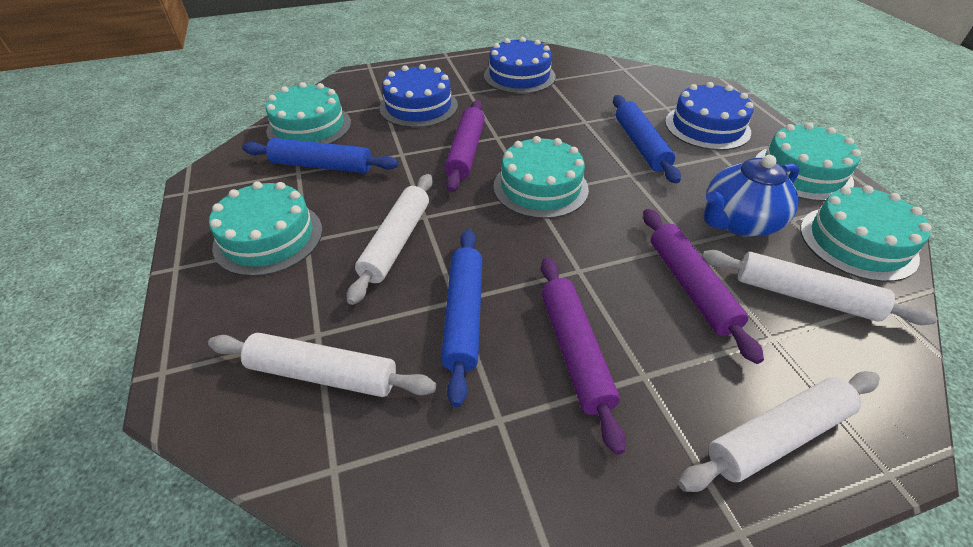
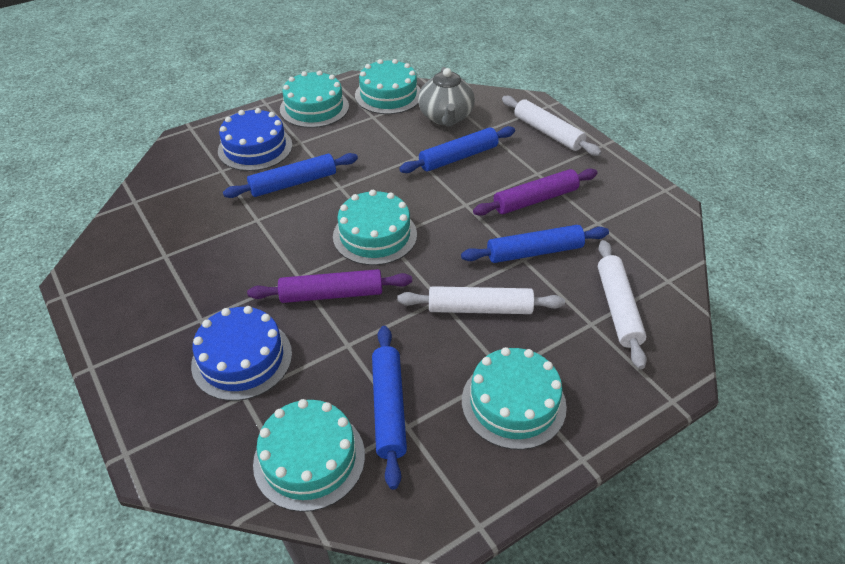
camera: 105 degrees left, 0 degrees up
blue cake [484,37,556,94] -> none
purple rolling pin [643,209,764,364] -> blue rolling pin [399,126,515,173]
white rolling pin [702,250,937,325] -> grey teapot [418,67,475,127]
blue teapot [704,155,799,237] -> none

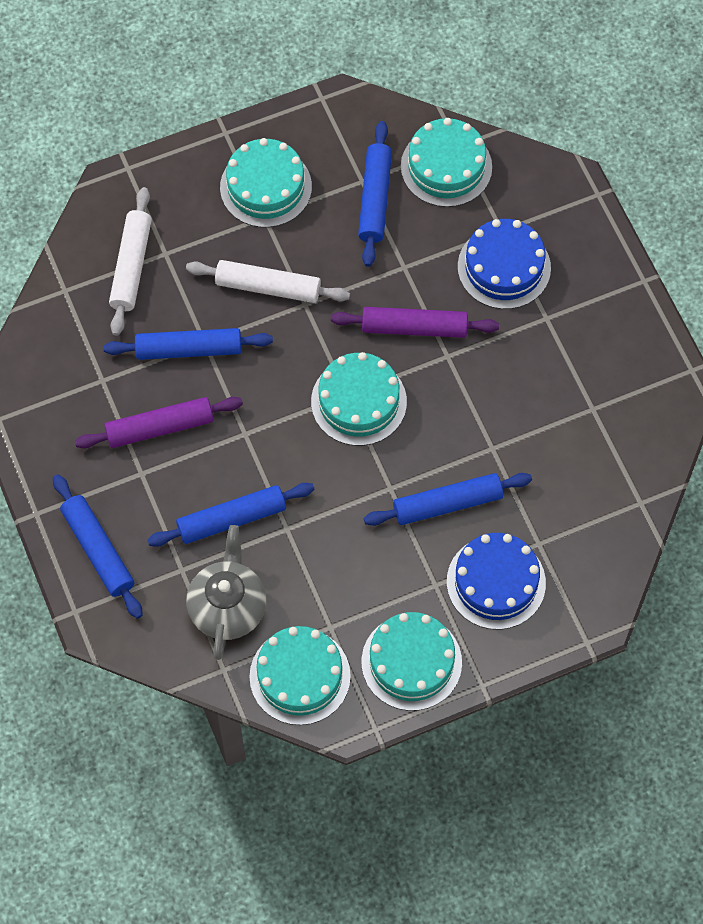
camera: 170 degrees left, 20 degrees up
white rolling pin [502,96,602,156] -> blue rolling pin [53,474,143,619]

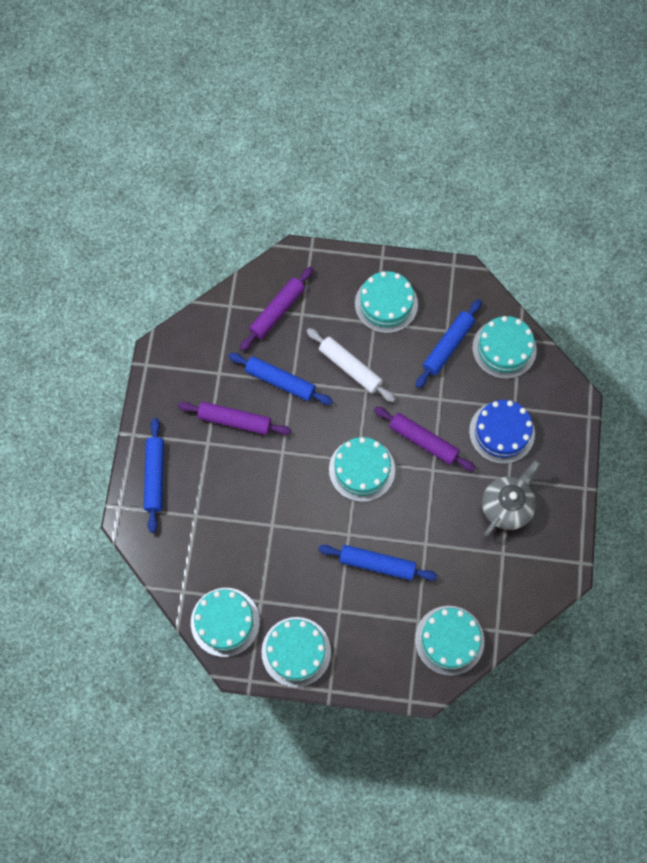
camera: 30 degrees right, 5 degrees up
white rolling pin [109,187,152,336] -> purple rolling pin [240,266,314,351]
blue rolling pin [147,483,315,547] -> none
grey teapot [186,525,266,660] -> grey teapot moved to [482,460,541,537]
blue cake [447,533,546,630] -> none
none -> turquoise cake [415,606,484,676]

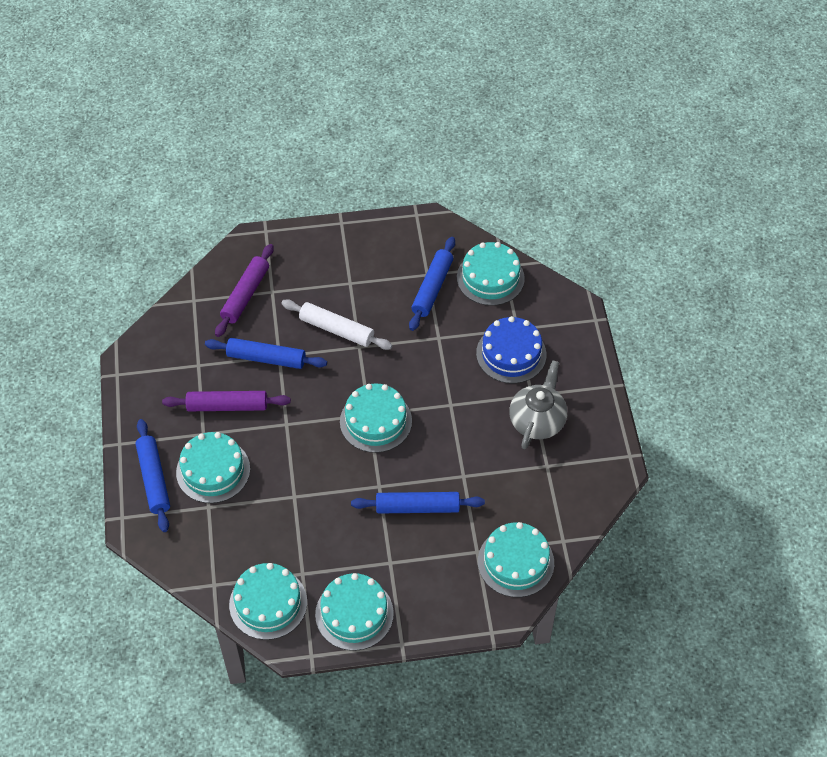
camera: 15 degrees left, 15 degrees down
turquoise cake [355,271,418,333] -> turquoise cake moved to [176,432,250,503]
purple rolling pin [374,406,476,471] -> none

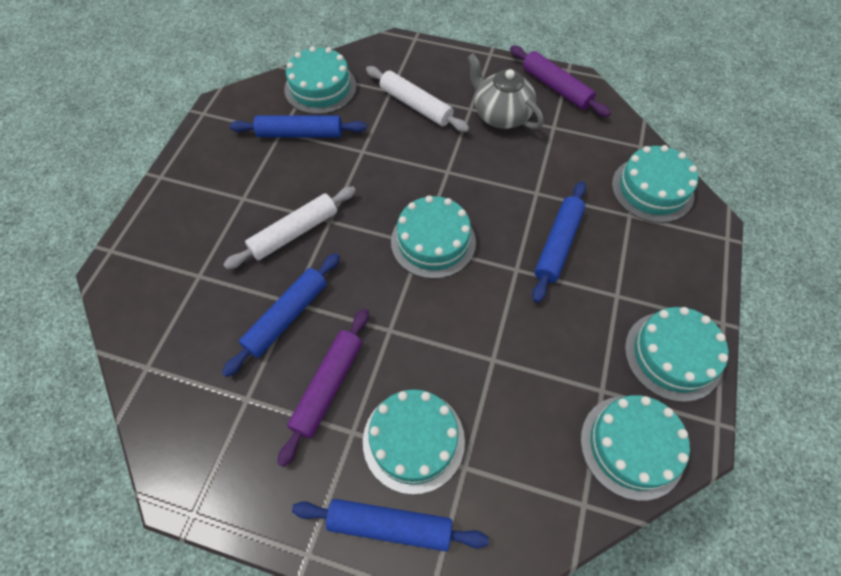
camera: 65 degrees left, 5 degrees up
purple rolling pin [215,244,273,337] -> purple rolling pin moved to [510,45,611,117]
blue rolling pin [409,237,455,331] -> blue rolling pin turned 45 degrees counterclockwise [230,115,367,138]
blue cake [476,316,546,384] -> white rolling pin [366,66,469,132]

